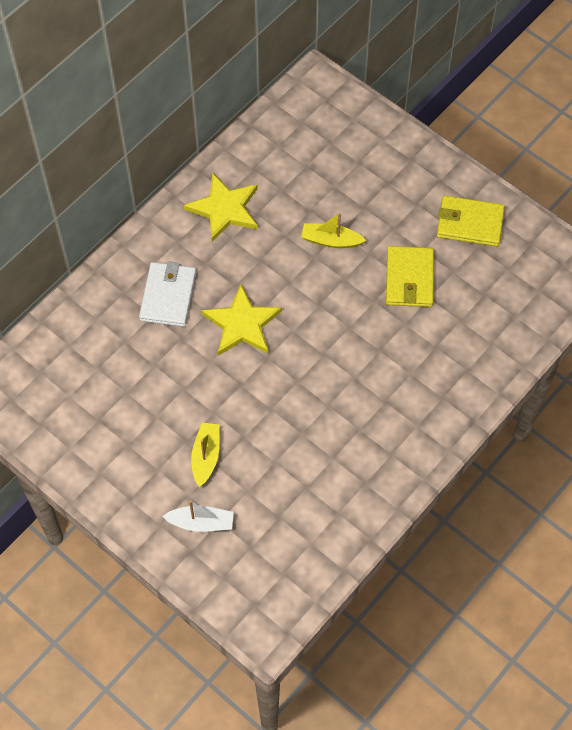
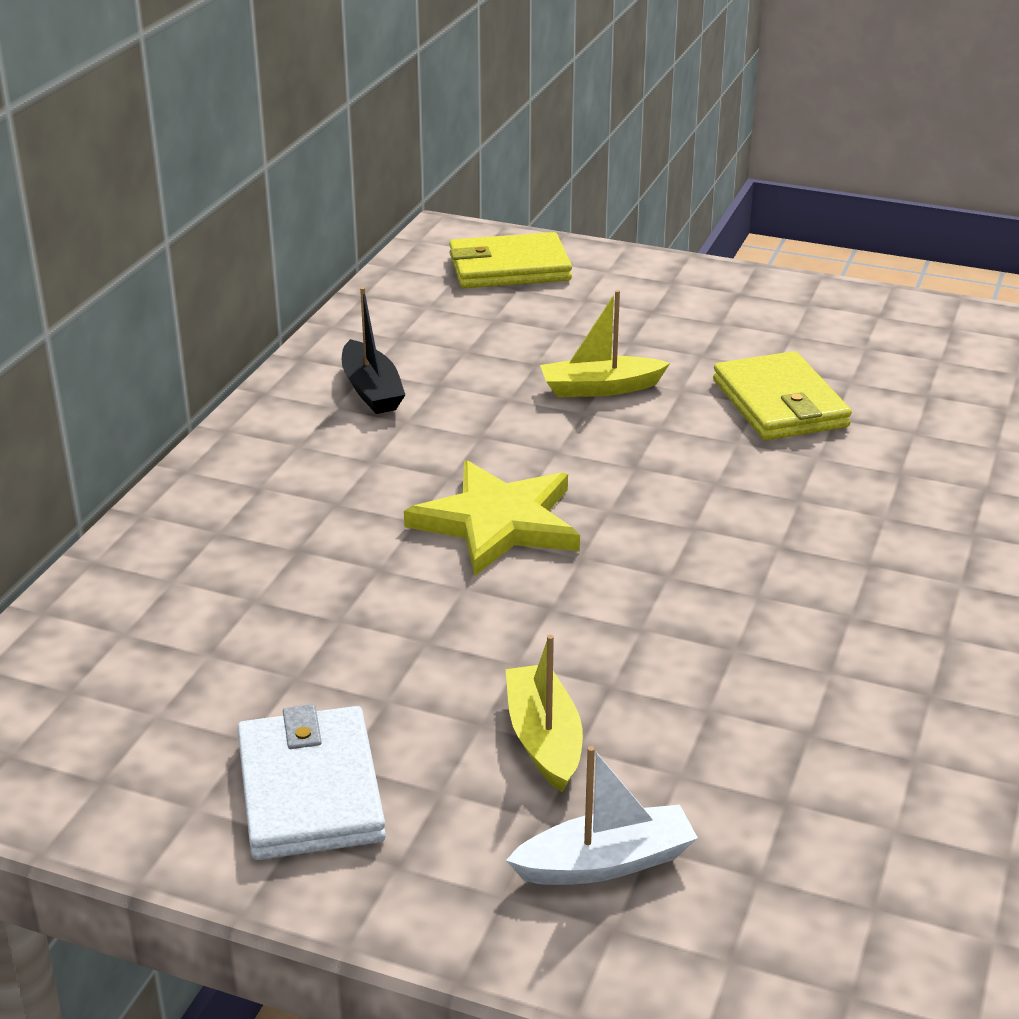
camera: 20 degrees left, 30 degrees down
white wallet [139,261,196,327] -> white wallet moved to [237,704,386,860]
yellow star [184,173,258,242] -> black boat [342,287,405,414]
yellow wallet [437,196,505,247] -> yellow wallet moved to [449,232,572,288]

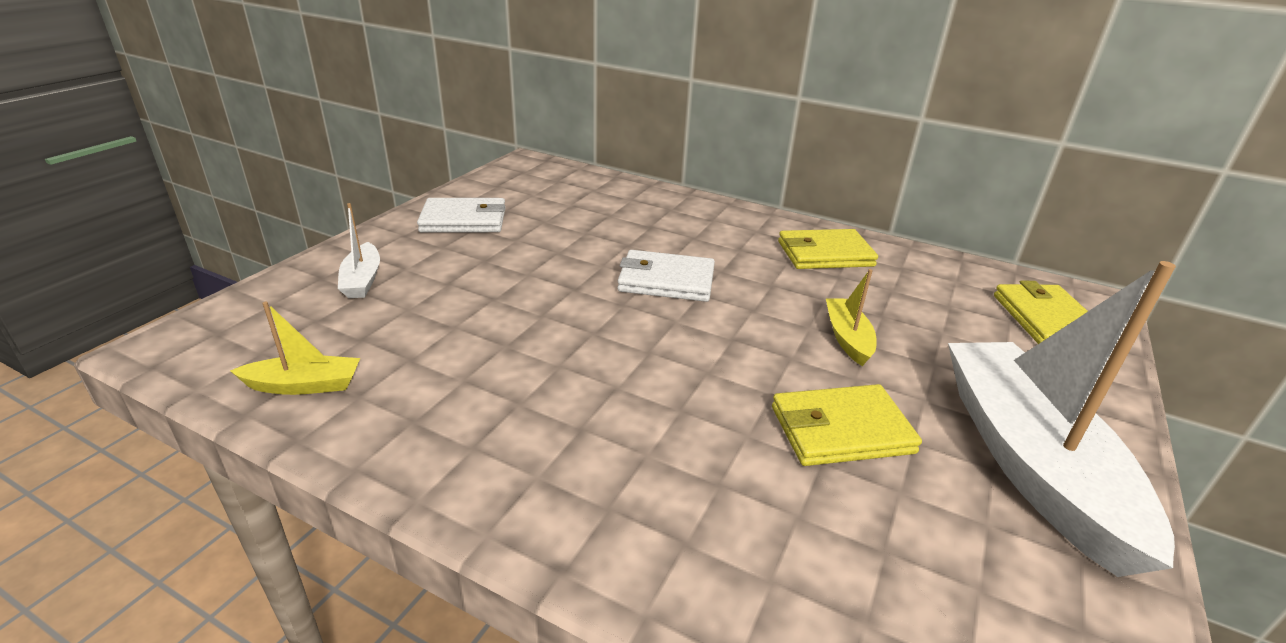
camera: 95 degrees right, 0 degrees up
black boat [342,287,405,414] -> yellow wallet [778,229,878,269]
yellow star [404,460,580,576] -> white wallet [617,250,715,302]
yellow boat [506,635,583,793] -> yellow boat moved to [230,302,360,395]
none -> white boat [948,261,1176,577]

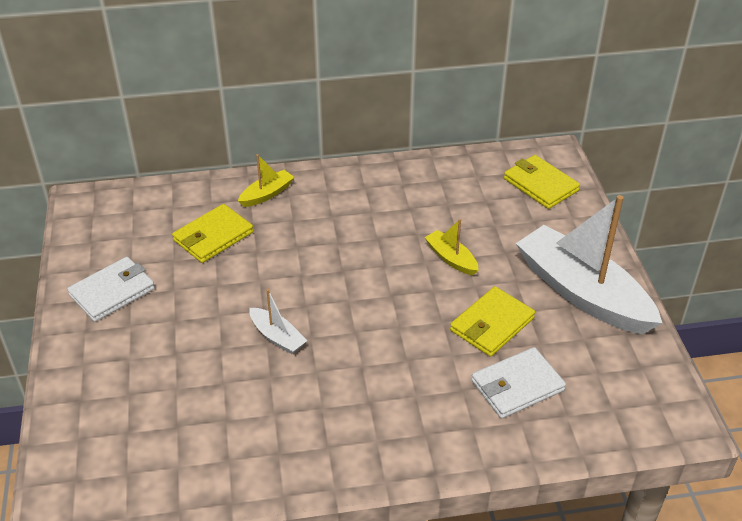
camera: 35 degrees left, 10 degrees up
yellow boat [230,302,360,395] -> yellow boat moved to [238,154,294,207]
white boat [338,203,380,298] -> white boat moved to [249,289,307,354]
white wallet [617,250,715,302] -> white wallet moved to [471,347,566,419]
yellow wallet [778,229,878,269] -> yellow wallet moved to [172,204,254,263]

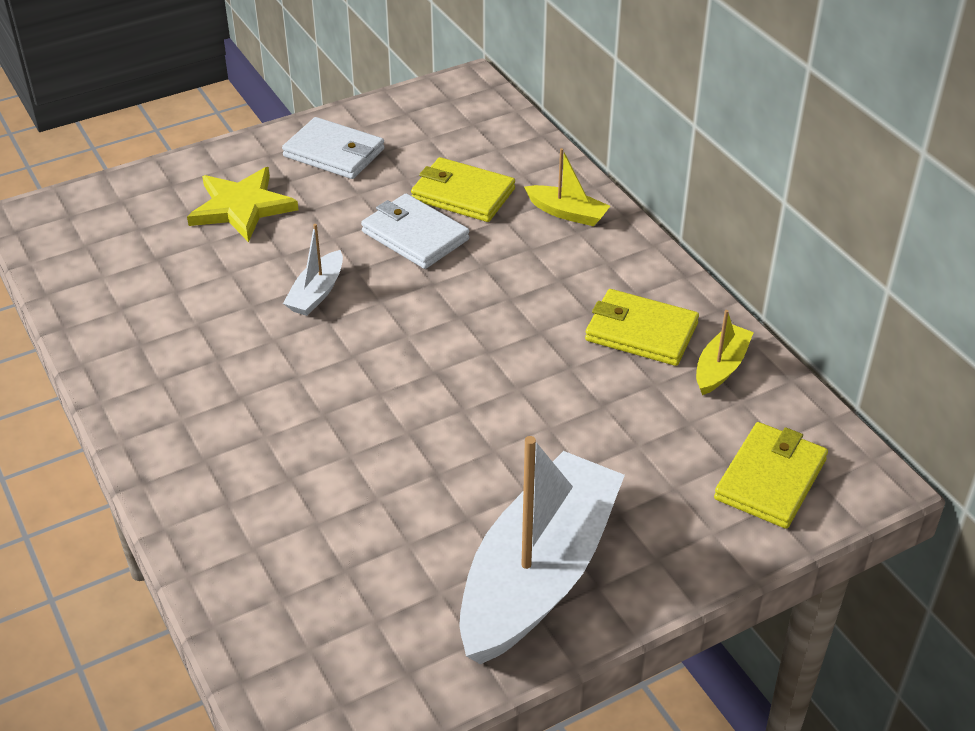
camera: 70 degrees right, 0 degrees up
yellow boat [424,219,479,276] -> yellow boat moved to [696,310,754,395]
yellow wallet [450,286,535,357] -> yellow wallet moved to [585,289,699,366]
white wallet [471,347,566,419] -> white wallet moved to [361,193,469,269]
none -> yellow star [187,167,298,242]

